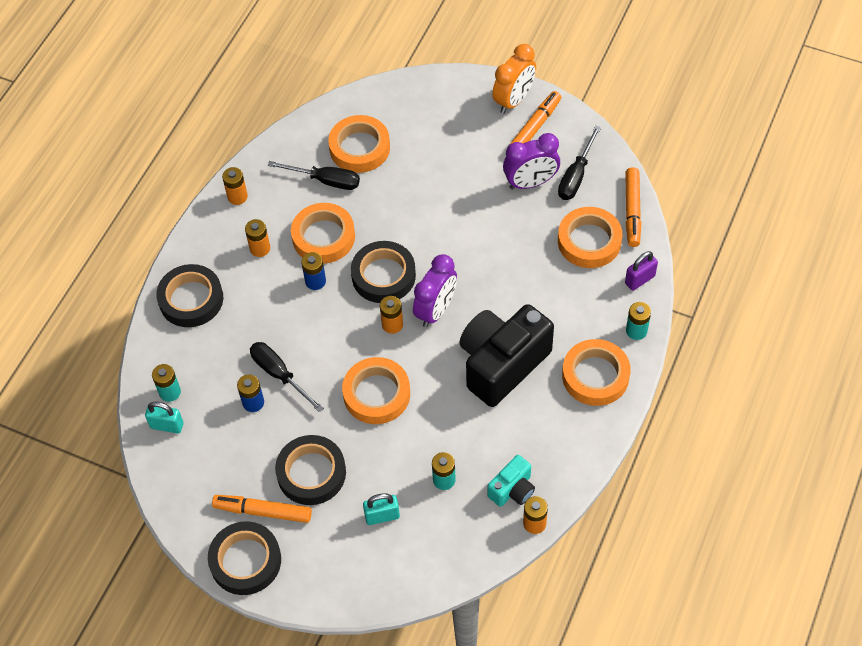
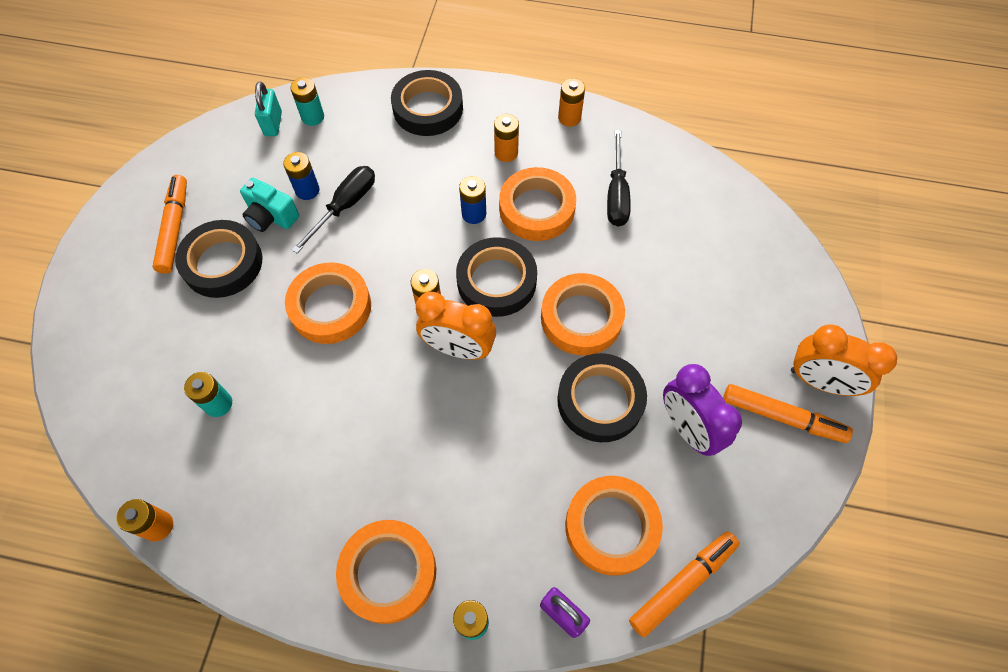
camera: 75 degrees right, 5 degrees up
black tape [208,521,281,595] -> black tape moved to [557,353,647,442]
orange tape [328,115,390,173] -> orange tape moved to [541,273,625,356]
turquoise padlock [363,493,400,525] -> none
purple clock [413,254,457,327] -> orange clock [416,292,496,360]
black camera [459,304,554,407] -> none
turquoise camera [487,455,535,507] -> turquoise camera moved to [240,178,299,232]
black screwdriver [558,126,601,200] -> none
orange marker [625,167,641,247] -> orange marker turned 150 degrees clockwise [629,531,740,638]

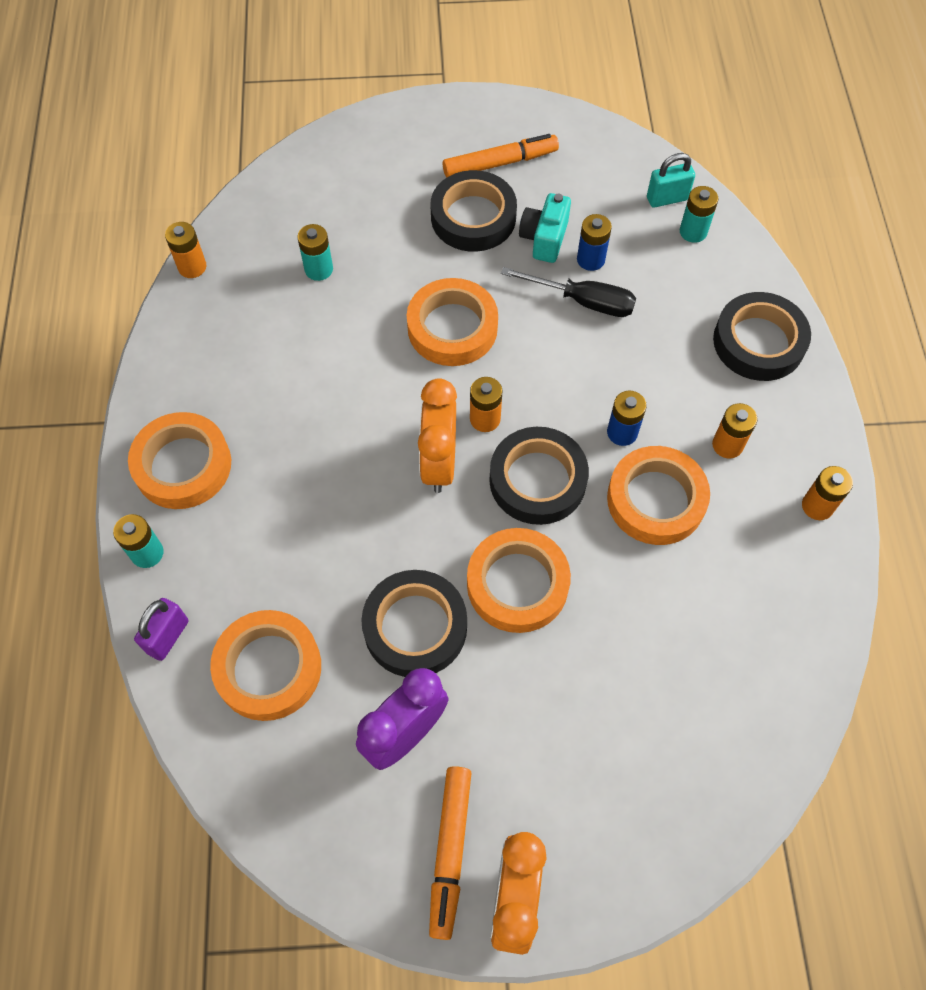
camera: 75 degrees right, 0 degrees up
black screwdriver [607,130,631,226] -> none
orange marker [629,531,740,638] -> none

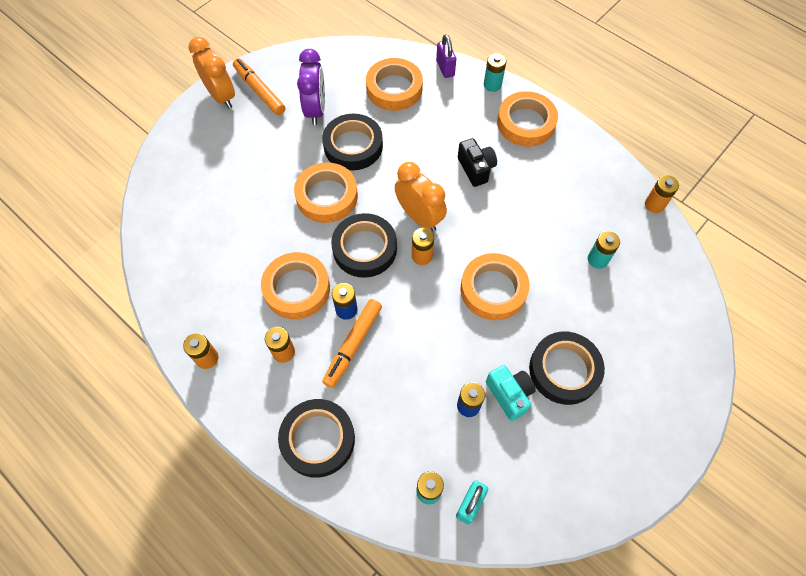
camera: 135 degrees right, 0 degrees up
orange marker [443,134,559,178] -> orange marker moved to [322,299,382,388]
black screwdriver [501,267,636,317] -> none
none -> black camera [458,138,497,187]

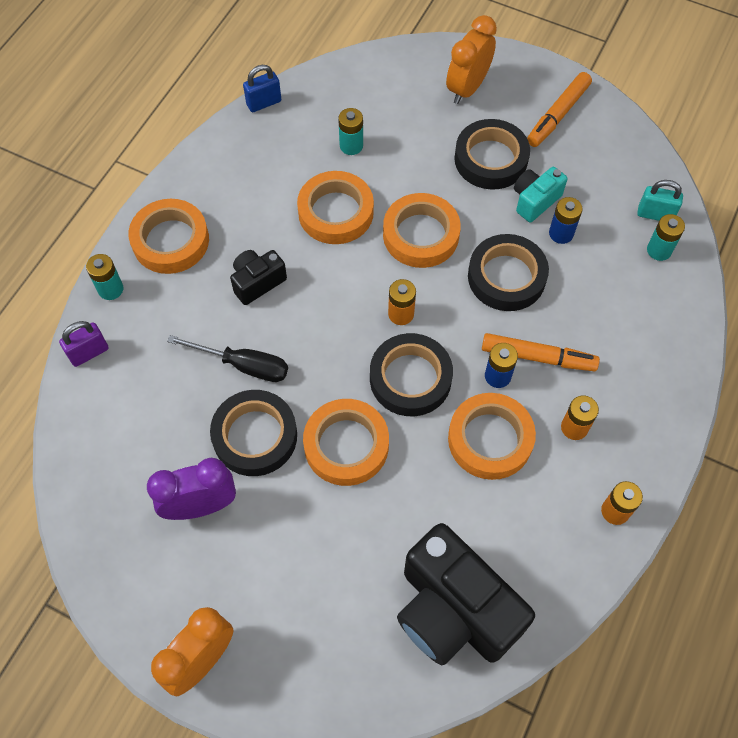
camera: 105 degrees left, 0 degrees up
orange marker [233,58,285,115] -> orange marker moved to [527,72,592,147]
black tape [278,399,355,478] -> black tape moved to [468,234,549,311]
orange tape [366,58,423,111] -> orange tape moved to [297,171,374,244]
orange clock [395,162,447,231] -> orange clock moved to [446,15,497,104]
orange battery [645,175,679,213] -> blue padlock [243,65,281,112]
none -> black screwdriver [167,335,288,382]
none -> black camera [397,523,535,665]

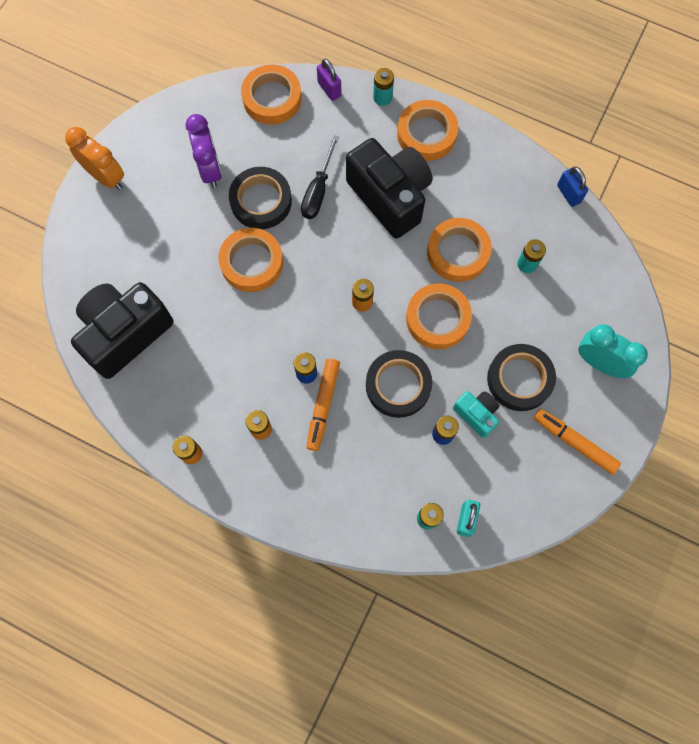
camera: 90 degrees right, 10 degrees up
black camera [230,250,287,305] -> black camera [346,138,433,239], size x2.06
black tape [370,333,453,416] -> none
orange clock [446,15,497,104] -> turquoise clock [579,324,648,378]
orange tape [448,393,536,480] -> orange tape moved to [241,64,302,125]

